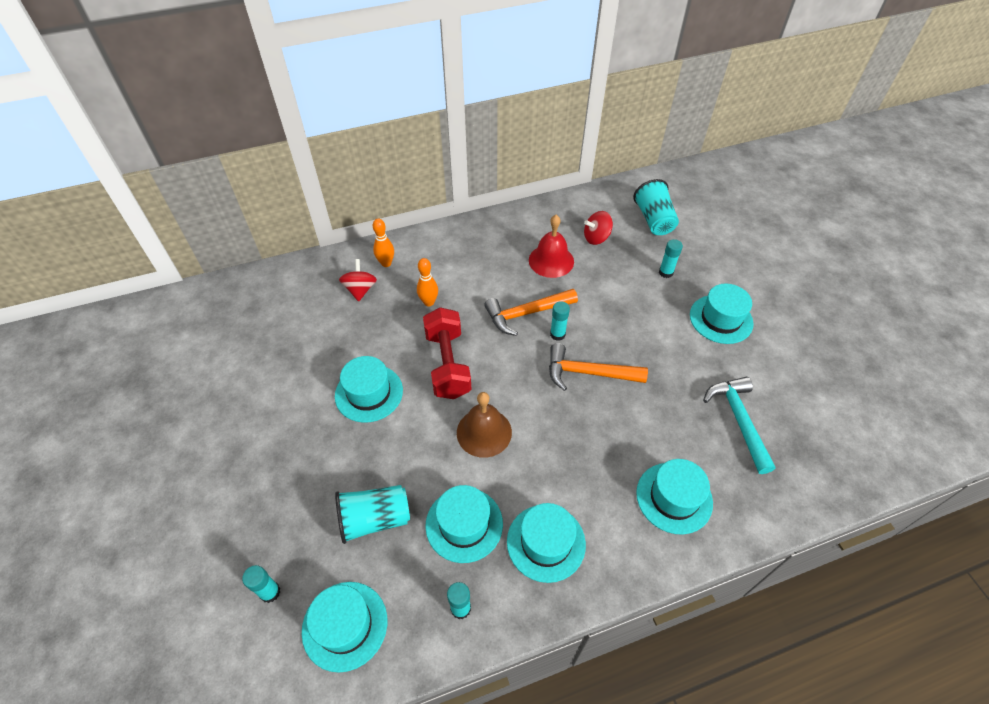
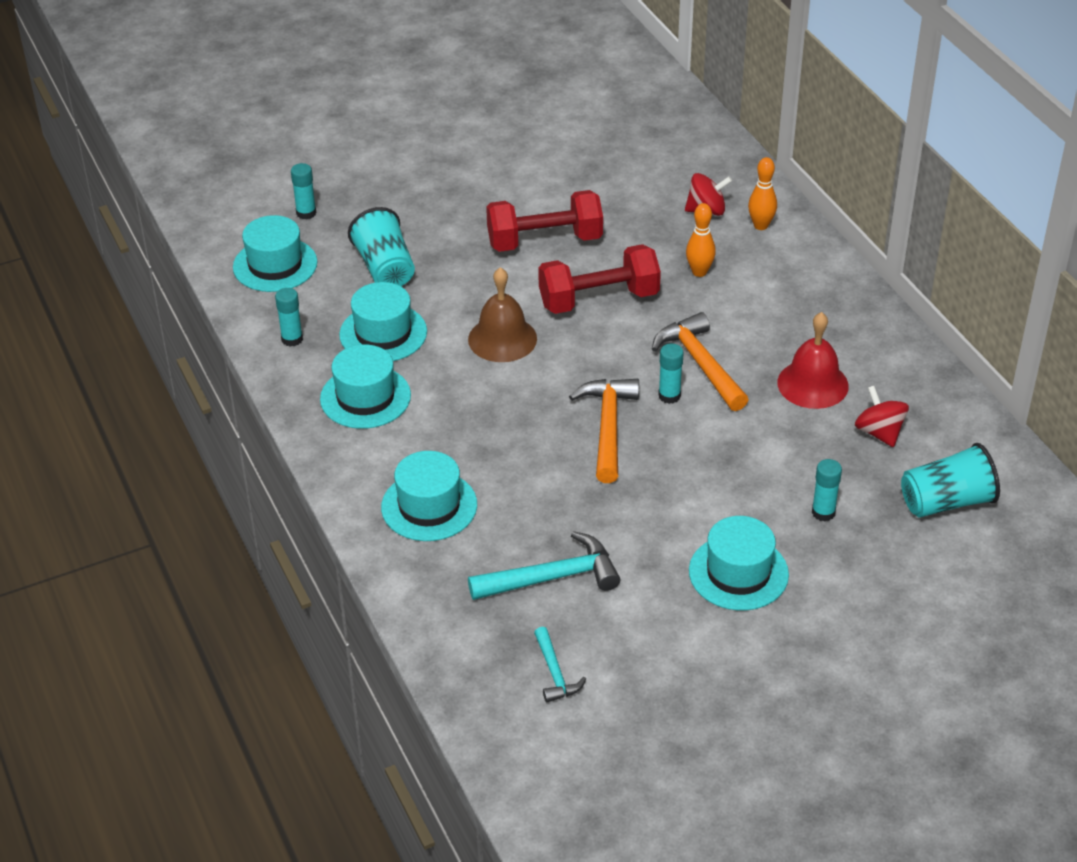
camera: 85 degrees right, 10 degrees down
turquoise hat [335,356,403,423] -> red dumbbell [486,190,603,252]
none -> turquoise hammer [534,627,586,703]

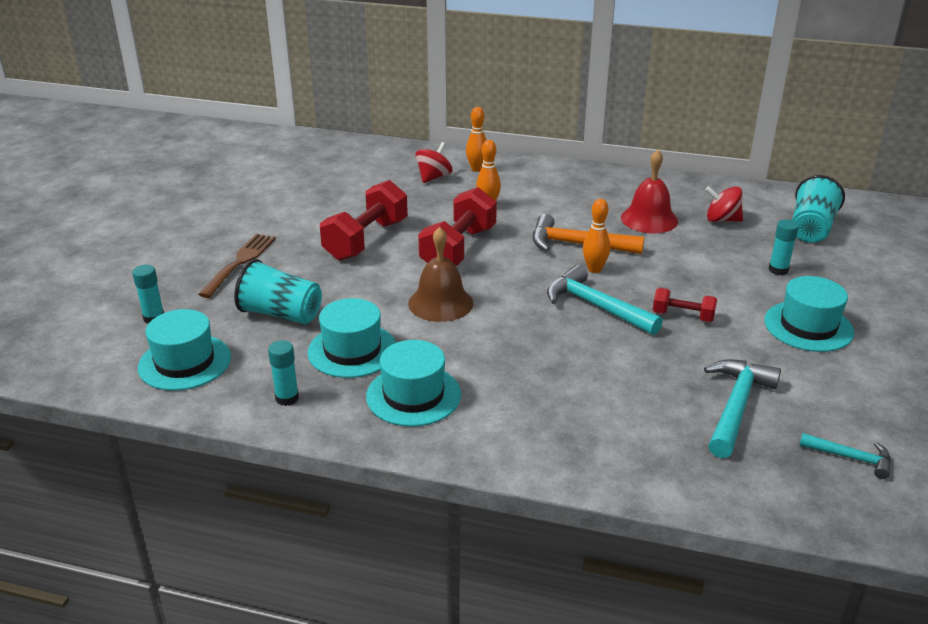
camera: 50 degrees left, 10 degrees down
turquoise hat [381,451,477,541] -> none
orange hammer [569,379,639,483] -> turquoise hammer [547,265,663,335]
turquoise glue stick [658,344,684,404] -> orange bowling pin [583,199,610,273]
none -> brown fork [198,234,276,298]
none -> red dumbbell [653,288,717,322]

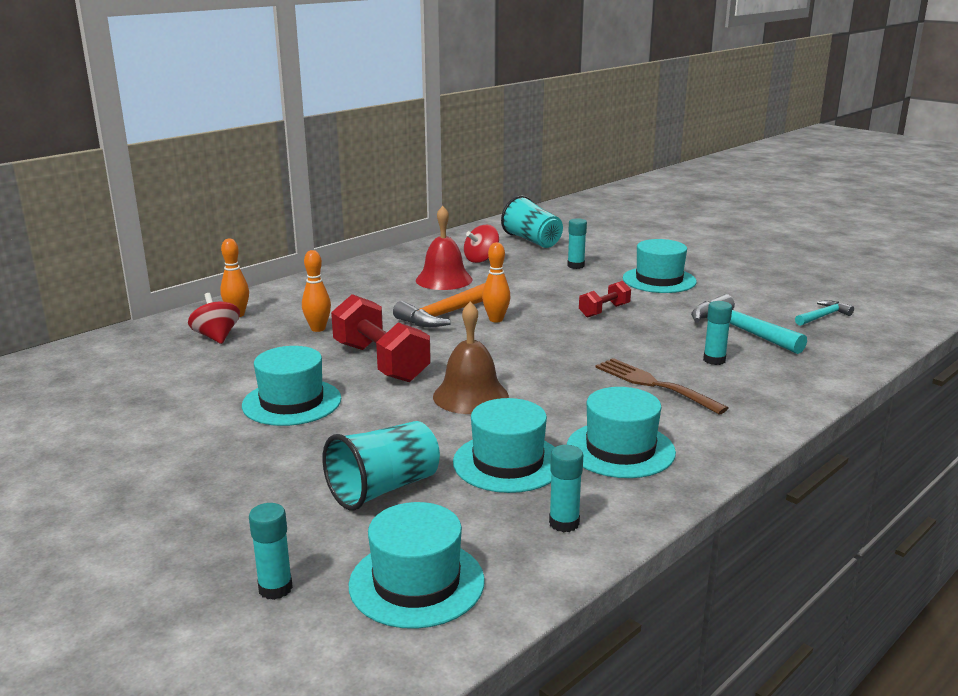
camera: 60 degrees left, 10 degrees down
brown fork [198,234,276,298] -> brown fork moved to [595,358,728,415]
red dumbbell [320,180,408,261] -> turquoise hat [242,346,341,426]
turquoise hammer [547,265,663,335] -> none
none -> turquoise glue stick [703,301,732,365]

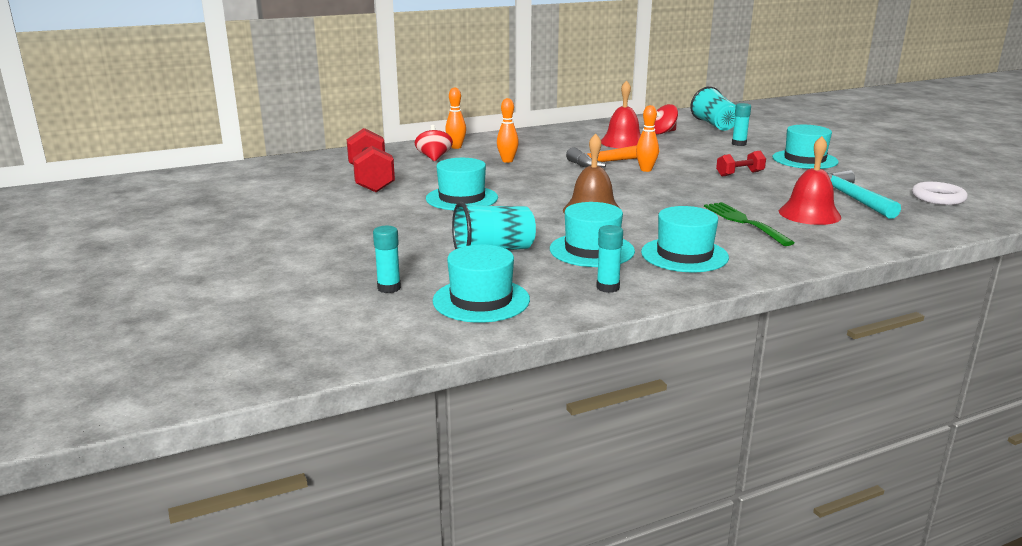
camera: 20 degrees right, 0 degrees up
red dumbbell [331,294,431,382] -> red dumbbell moved to [347,128,395,192]
brown fork [595,358,728,415] -> green fork [704,202,795,246]
turquoise glue stick [703,301,732,365] -> red bell [779,136,841,225]
turquoise hammer [795,300,854,326] -> white ring [912,182,968,205]

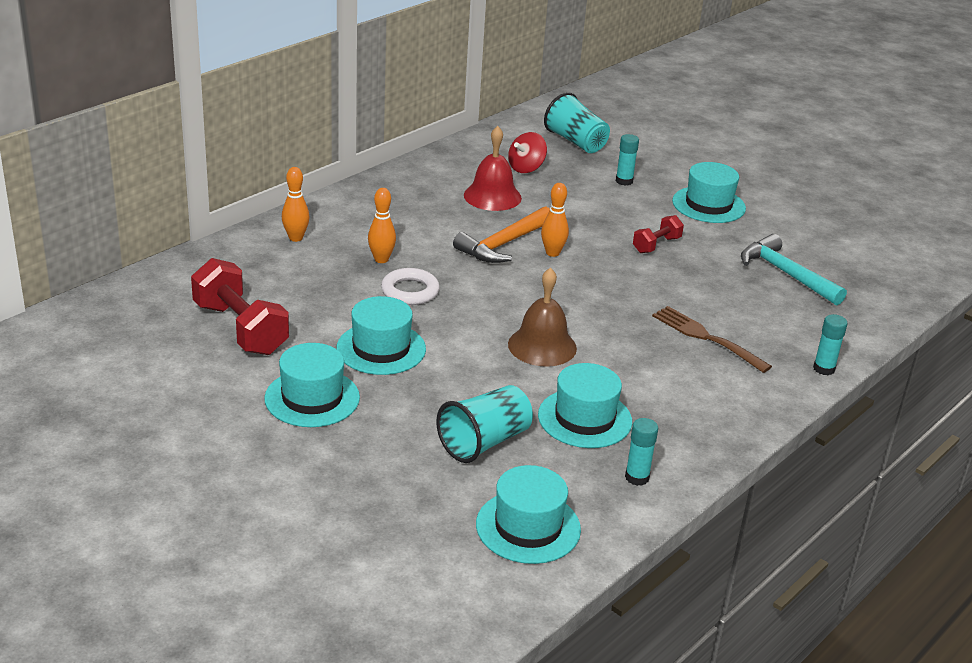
camera: 25 degrees left, 10 degrees up
turquoise glue stick [373,226,401,293] -> turquoise glue stick moved to [813,314,848,375]
red spinning top [415,125,453,162] -> none
turquoise hat [641,206,729,272] -> turquoise hat moved to [264,343,360,427]
green fork [704,202,795,246] -> brown fork [652,306,772,373]
red bell [779,136,841,225] -> none
white ring [912,182,968,205] -> white ring moved to [381,268,440,305]

